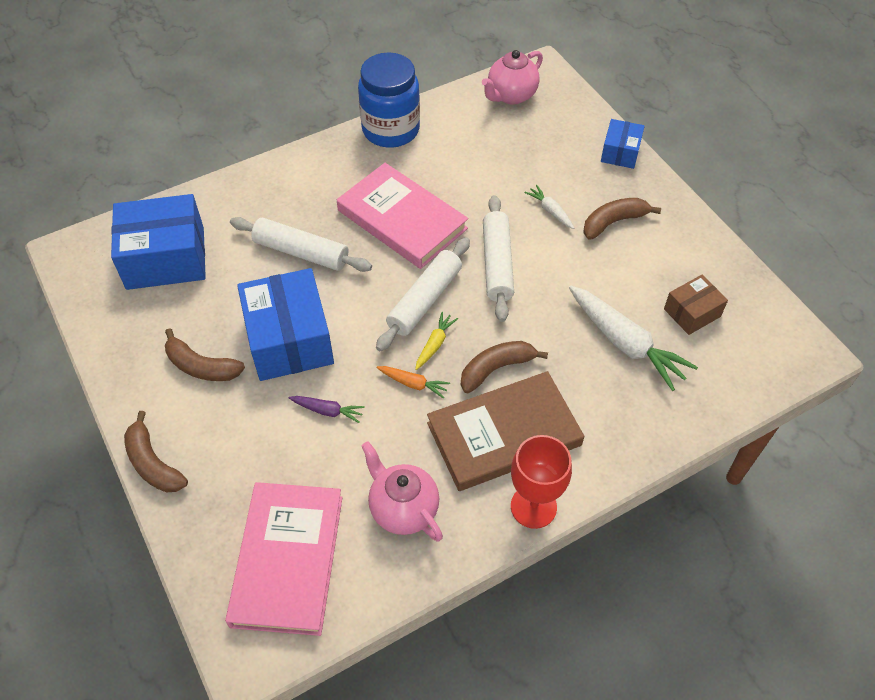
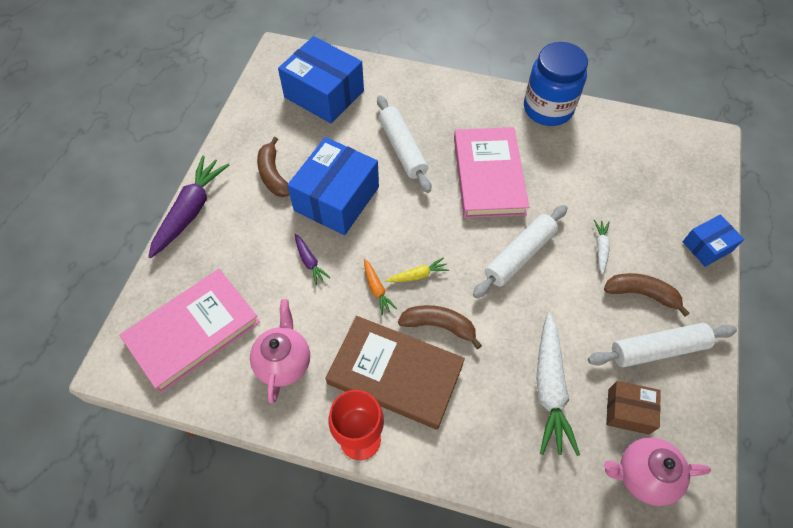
camera: 45 degrees right, 5 degrees up
brown banana [124,411,188,492] -> purple carrot [148,155,229,258]
white rolling pin [376,237,470,351] -> white rolling pin moved to [588,323,737,367]
pink teapot [482,50,543,105] -> pink teapot moved to [604,437,711,506]

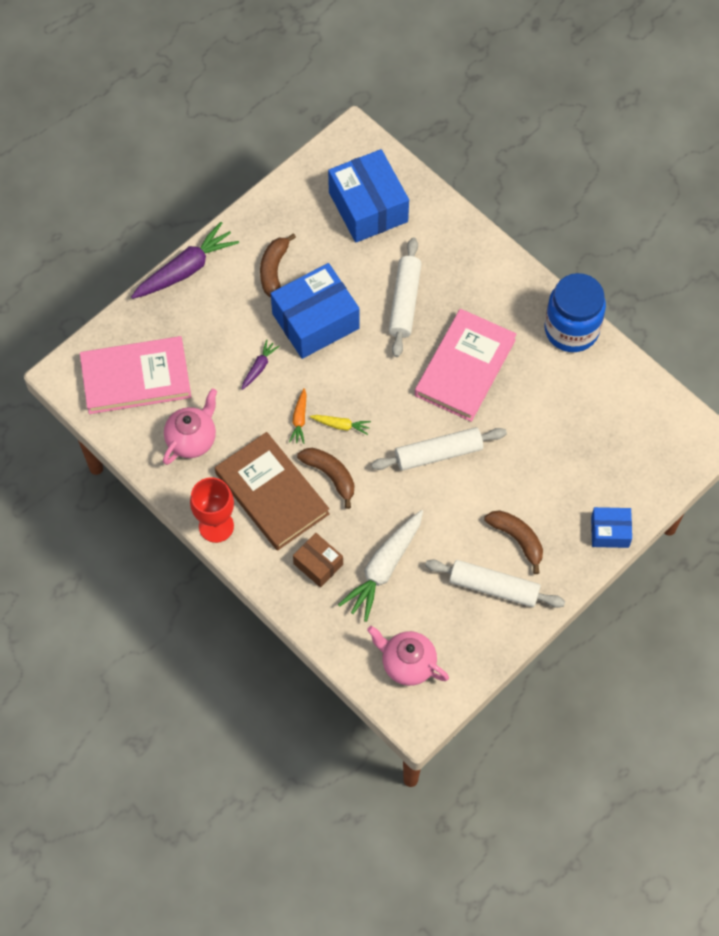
camera: 30 degrees right, 5 degrees up
purple carrot [295,234,330,285] -> purple carrot turned 150 degrees counterclockwise [242,340,280,390]
white carrot [594,220,610,275] -> none
brown box [606,381,661,435] -> brown box moved to [293,533,343,588]

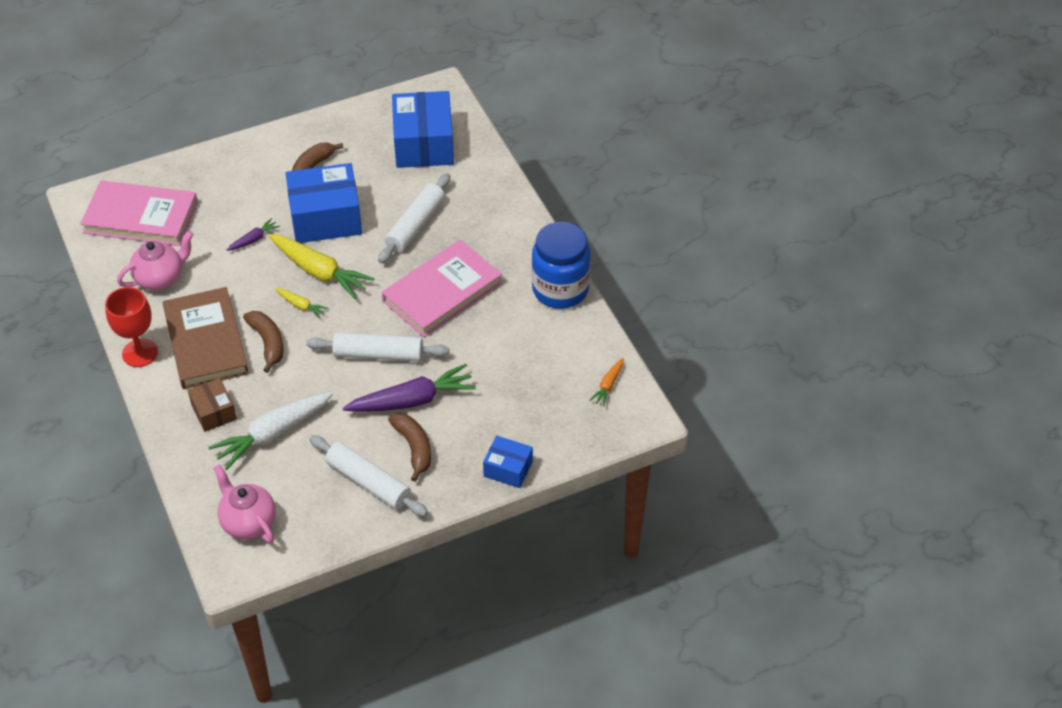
camera: 20 degrees right, 15 degrees down
purple carrot [131,222,239,299] -> purple carrot moved to [343,364,476,412]
orange carrot [289,388,307,444] -> orange carrot moved to [589,358,624,406]
none -> yellow carrot [268,234,374,299]

